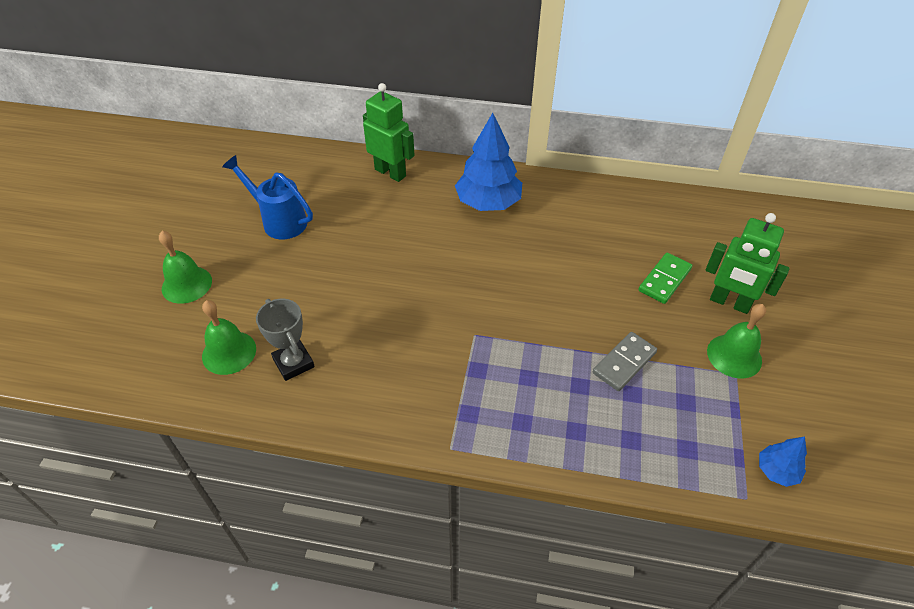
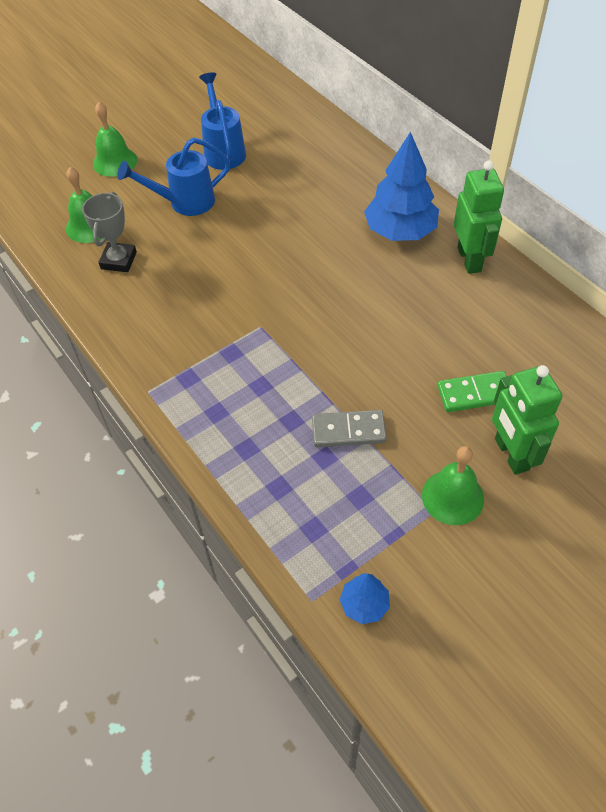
camera: 45 degrees right, 5 degrees up
green robot [363,83,415,182] -> green robot moved to [454,160,504,274]
none -> blue watering can [117,137,230,216]

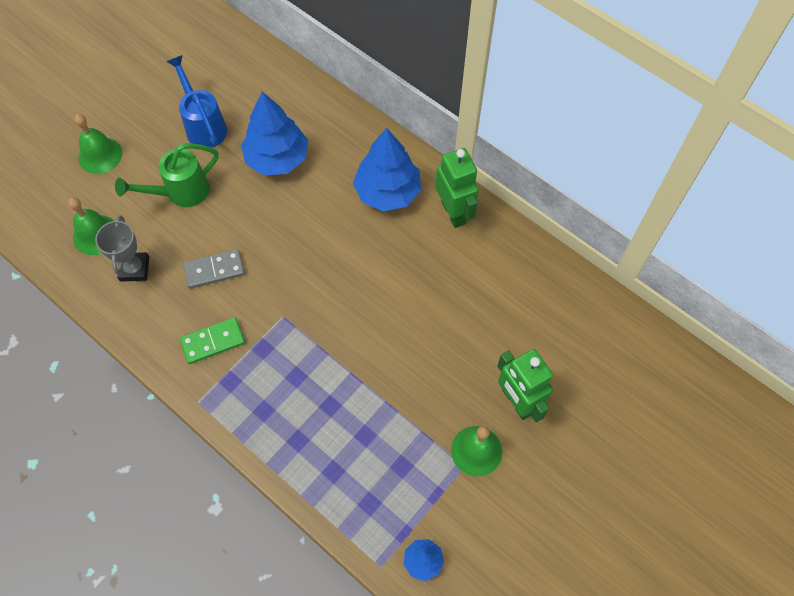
camera: 15 degrees left, 10 degrees up
blue watering can [117,137,230,216] -> green watering can [115,143,219,207]
grey domino [312,410,387,447] -> grey domino moved to [183,249,245,289]
green domino [437,371,506,412] -> green domino moved to [180,317,245,364]
none -> blue tree [241,92,308,175]

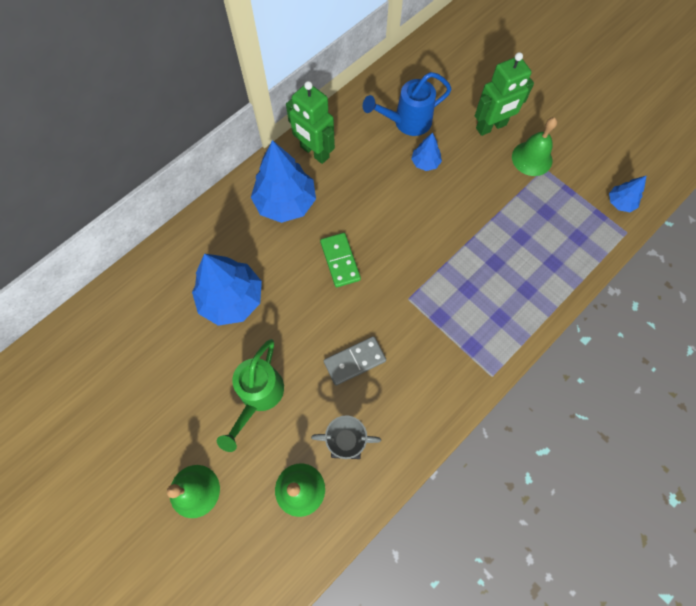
camera: 85 degrees left, 5 degrees up
green watering can [115,143,219,207] -> green watering can turned 45 degrees clockwise [217,339,284,452]
blue watering can [166,55,227,148] -> blue watering can moved to [363,72,451,136]
green domino [180,317,245,364] -> green domino moved to [320,233,361,288]
grey domino [183,249,245,289] -> grey domino turned 75 degrees clockwise [324,336,386,385]
green robot [435,148,479,228] -> green robot turned 120 degrees counterclockwise [286,81,335,164]
none -> blue tree [411,133,442,171]

